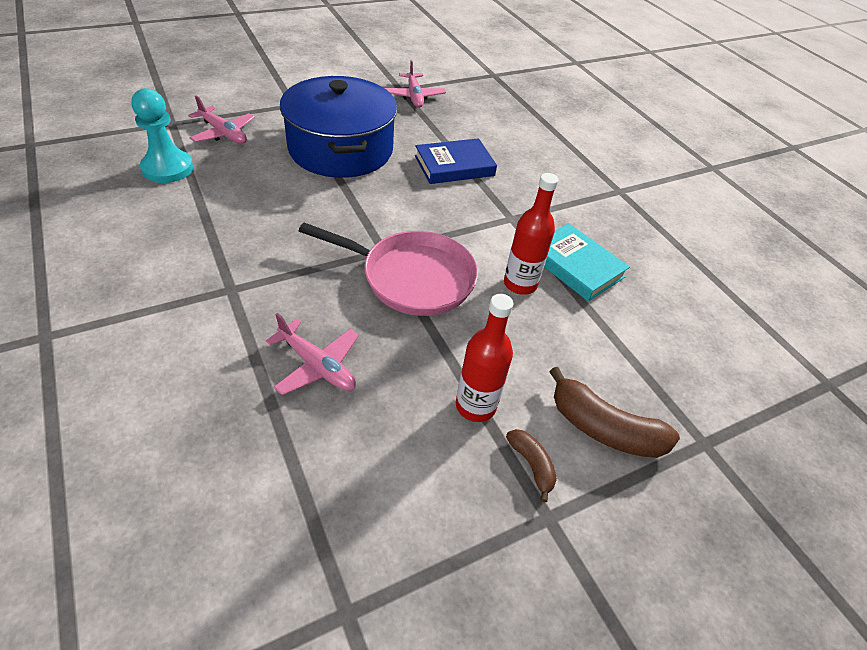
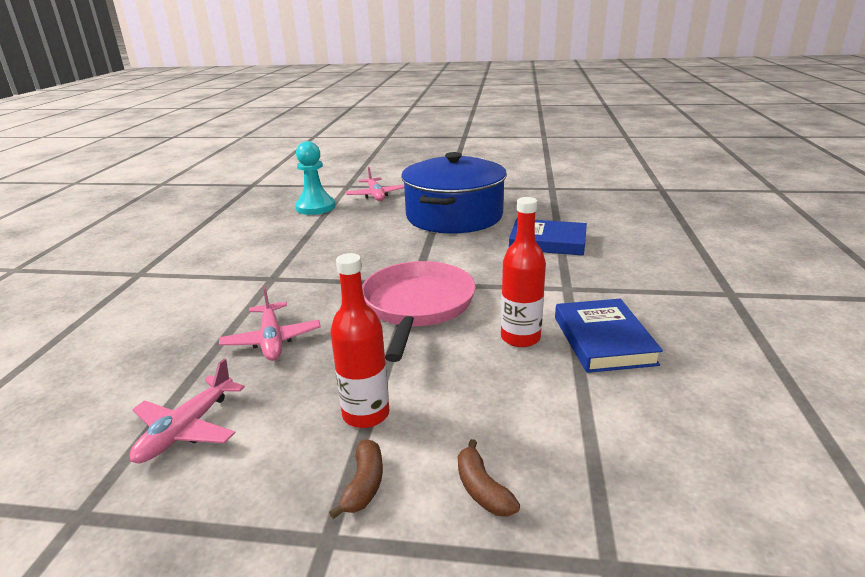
camera: 40 degrees right, 20 degrees down
pink pan [299,223,478,316] -> pink pan turned 135 degrees counterclockwise [362,261,476,362]
pink plane [385,60,446,108] -> pink plane moved to [130,359,245,463]
turquoise book [544,223,630,301] -> blue book [555,299,663,373]
brown banana [549,367,680,458] -> brown banana [458,439,520,517], size x0.54

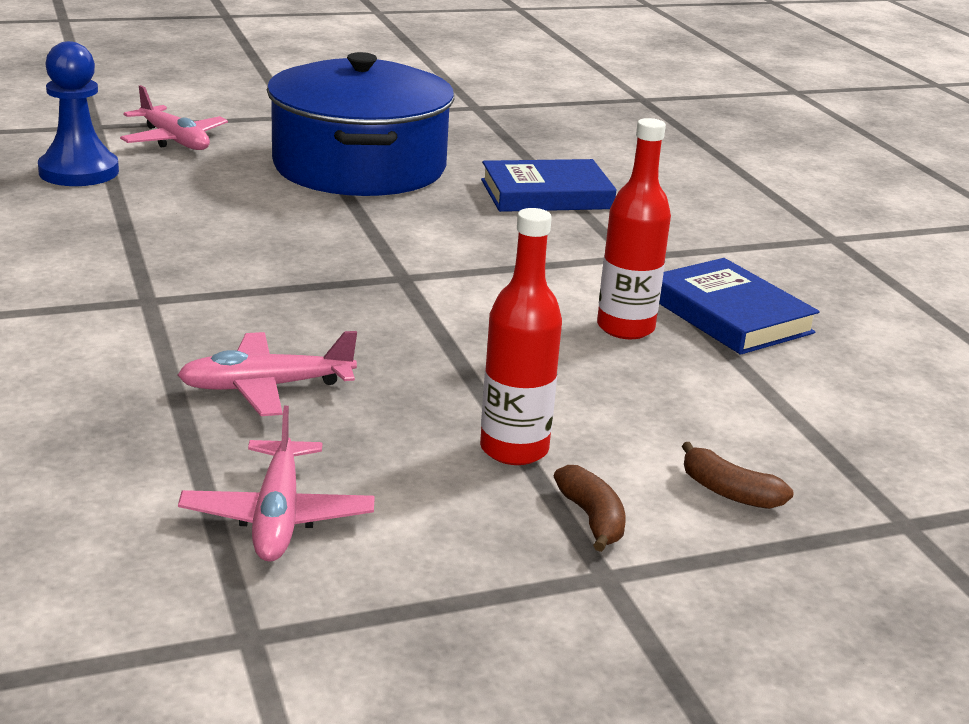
camera: 30 degrees left, 0 degrees up
pink plane [219,286,321,361] -> pink plane turned 120 degrees clockwise [178,331,357,416]
turquoise pawn [295,141,335,215] -> blue pawn [38,41,119,186]
pink pan [362,261,476,362] -> none

